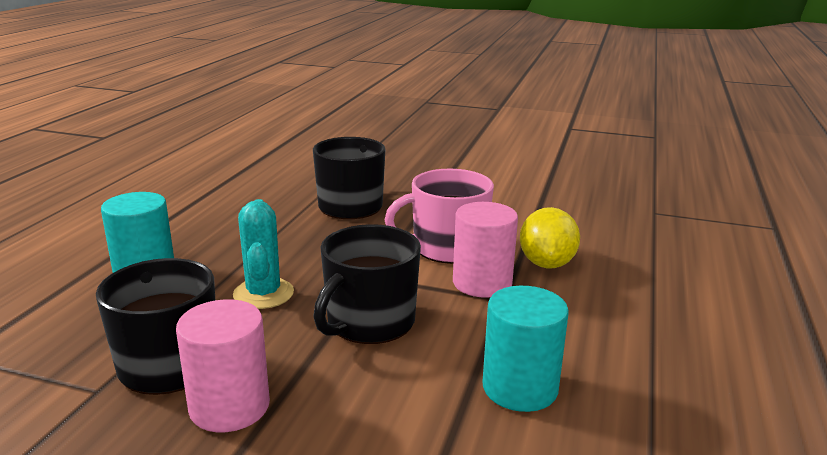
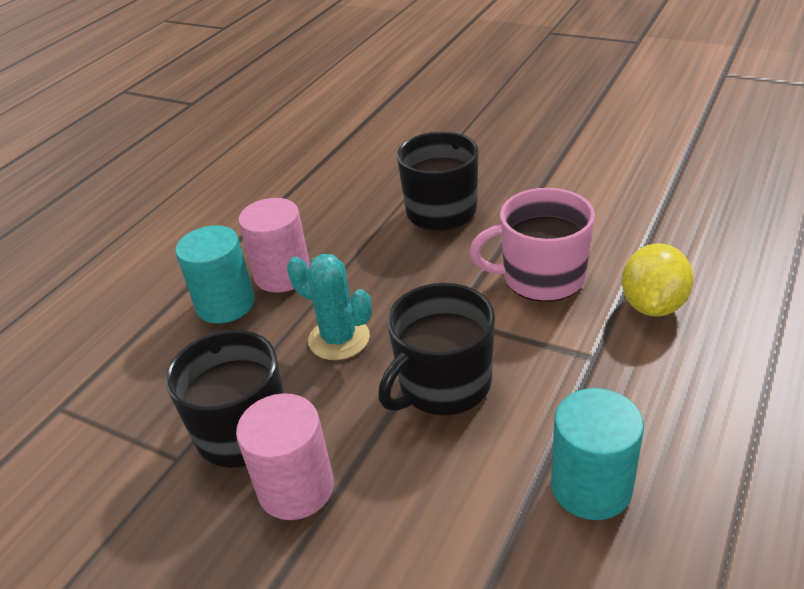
camera: 15 degrees right, 15 degrees up
turquoise cactus [233,199,294,309] -> turquoise cactus turned 60 degrees counterclockwise [287,254,372,360]
pink cylinder [453,202,518,298] -> pink cylinder moved to [238,198,310,293]

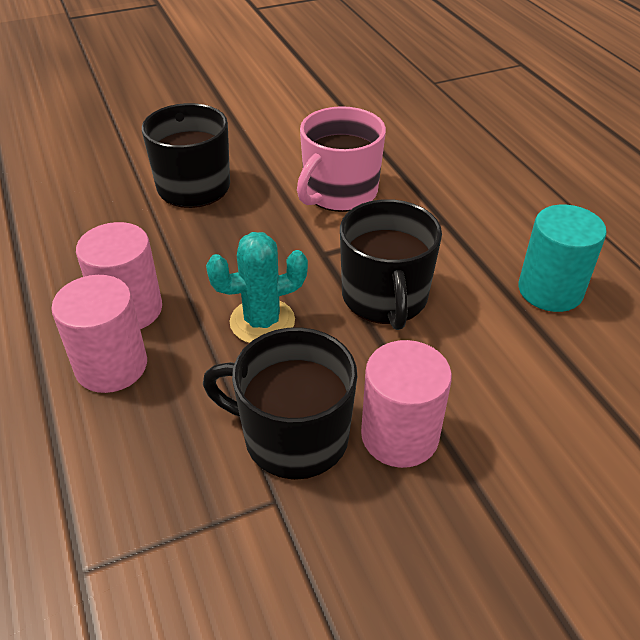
camera: 55 degrees left, 5 degrees up
turquoise cylinder [175,225,255,324] -> pink cylinder [51,275,147,393]
yellow lemon [622,243,694,317] -> none

